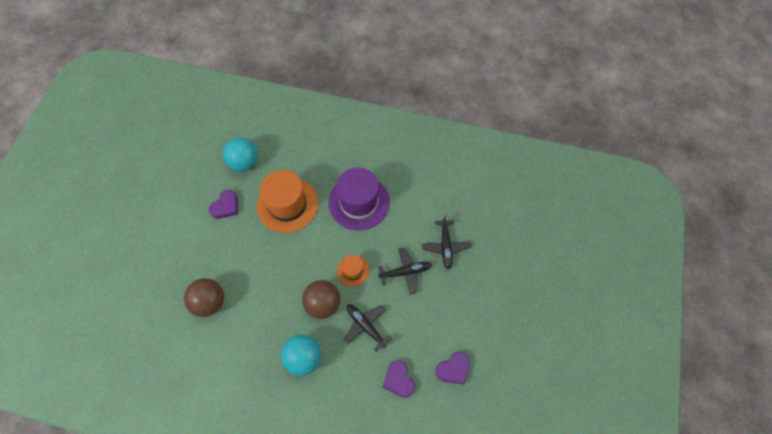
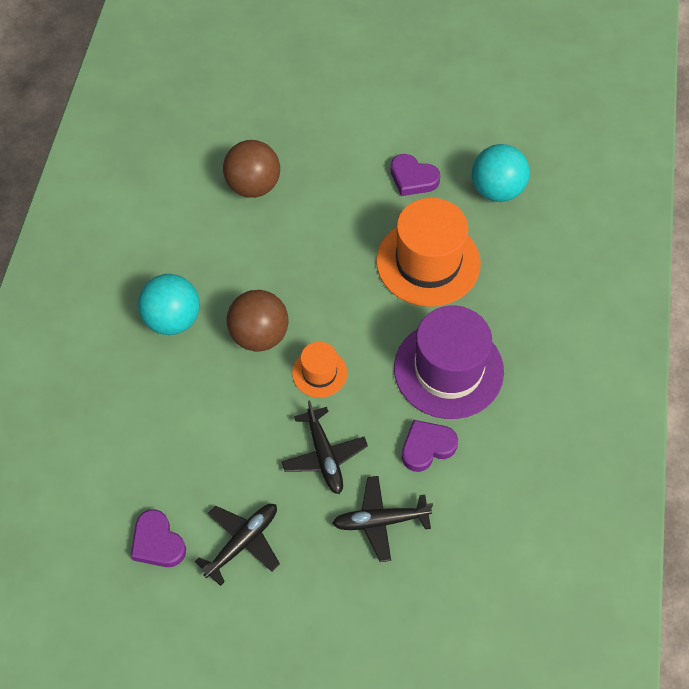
camera: 85 degrees right, 5 degrees down
black plane [344,304,392,352] -> black plane moved to [195,504,280,586]
purple heart [383,360,415,398] -> purple heart moved to [402,420,458,472]

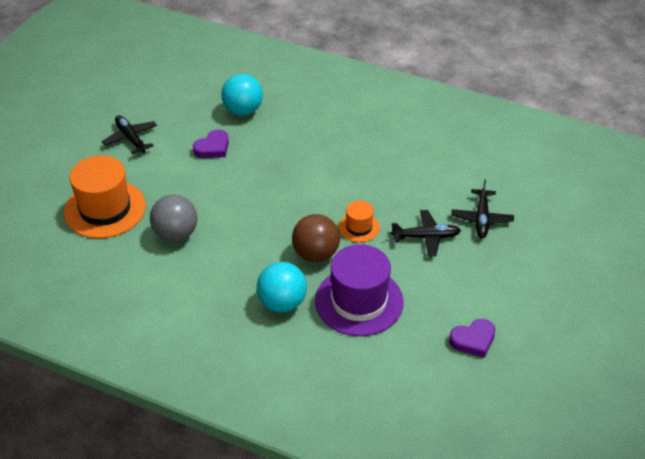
camera: 75 degrees left, 15 degrees down
black plane [195,504,280,586] -> black plane moved to [102,115,157,154]
brown ball [223,140,280,198] -> grey ball [150,195,197,242]
orange hat [376,198,481,307] -> orange hat moved to [64,156,146,238]
purple hat [394,306,504,419] -> purple hat moved to [315,244,404,336]
purple heart [402,420,458,472] -> none

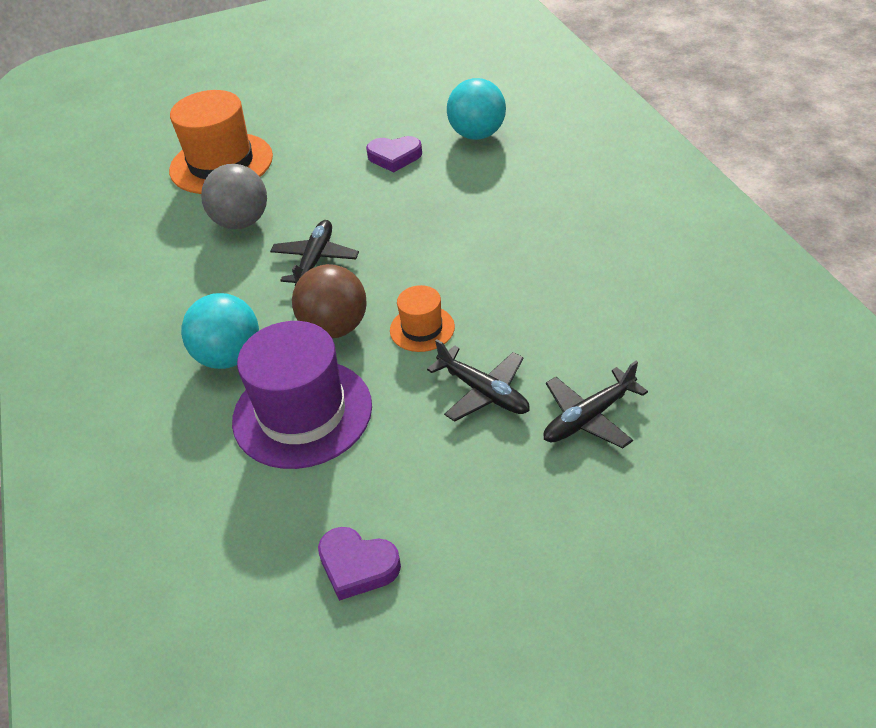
camera: 50 degrees right, 0 degrees up
black plane [102,115,157,154] -> black plane moved to [270,220,359,285]

